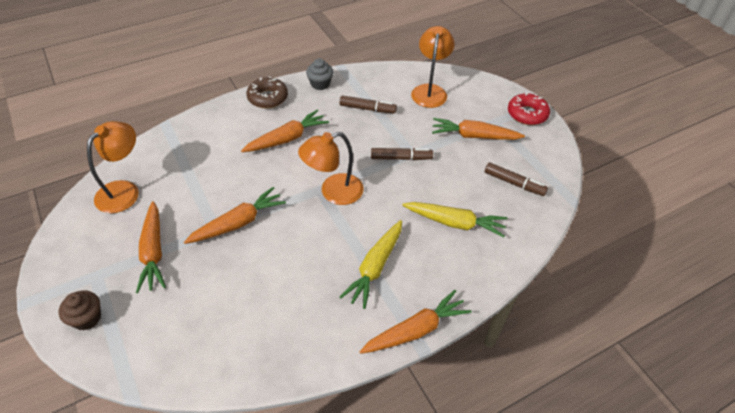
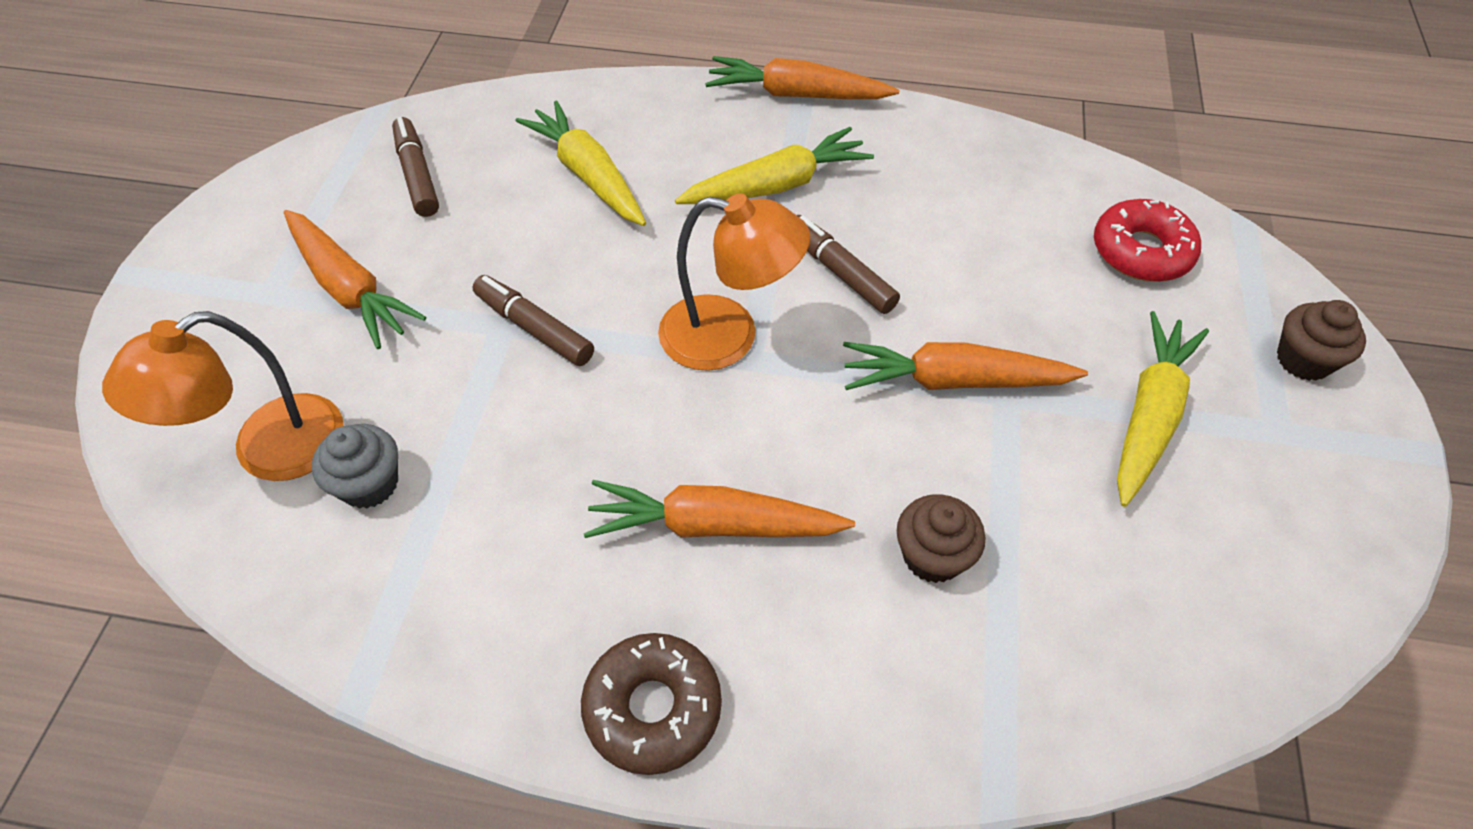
camera: 140 degrees left, 5 degrees up
orange lamp [87,121,139,213] -> none
orange carrot [136,201,166,293] -> yellow carrot [1117,311,1209,507]
grey cupcake [306,58,333,90] -> grey cupcake moved to [312,424,398,508]
brown marker [340,95,397,113] -> brown marker moved to [797,215,900,314]
red donut [508,92,550,125] -> red donut moved to [1094,199,1201,282]
none -> brown cupcake [897,494,985,583]

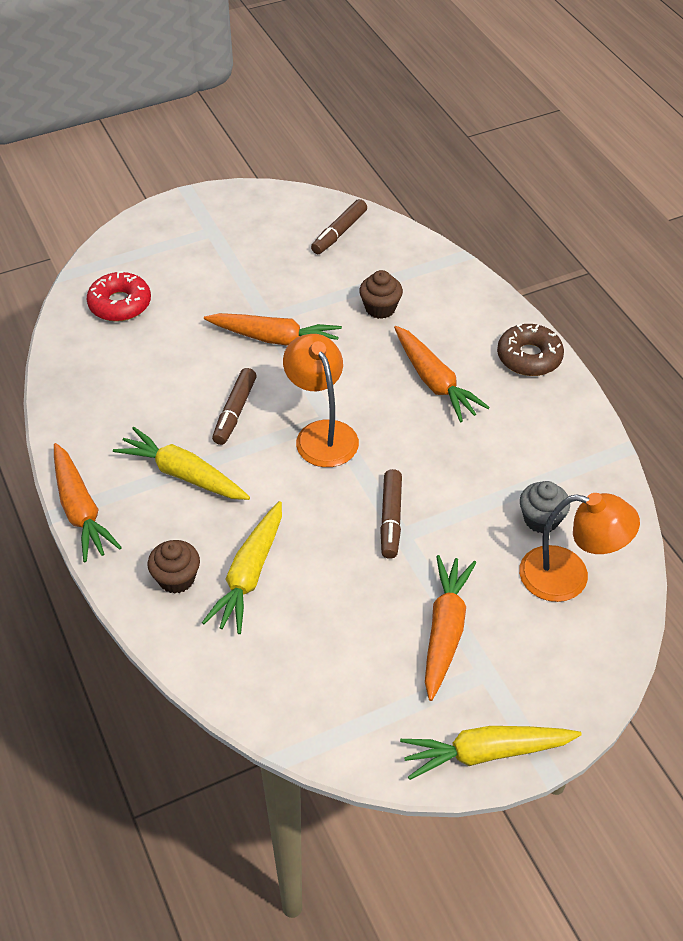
camera: 125 degrees left, 5 degrees down
brown marker [392,117,439,217] -> brown marker moved to [311,199,367,254]
orange carrot [843,342,1088,390] -> orange carrot turned 45 degrees counterclockwise [204,313,342,346]
yellow carrot [1117,311,1209,507] -> yellow carrot moved to [400,726,582,780]
brown cupcake [1277,300,1366,381] -> brown cupcake moved to [148,540,200,594]

